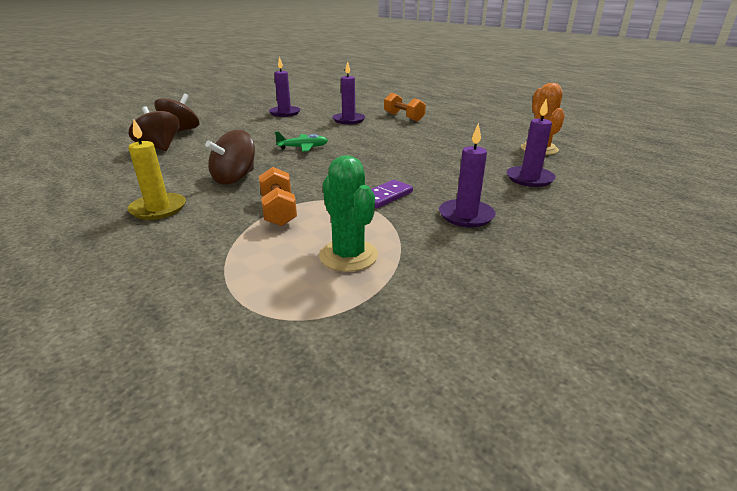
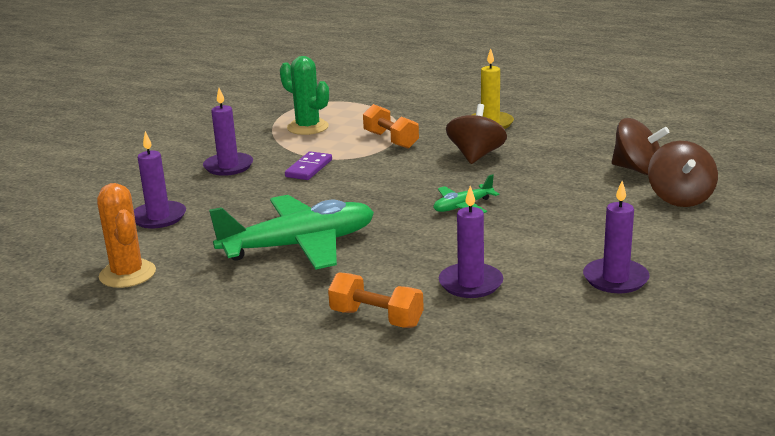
camera: 160 degrees right, 5 degrees down
none -> green plane [209,195,374,270]

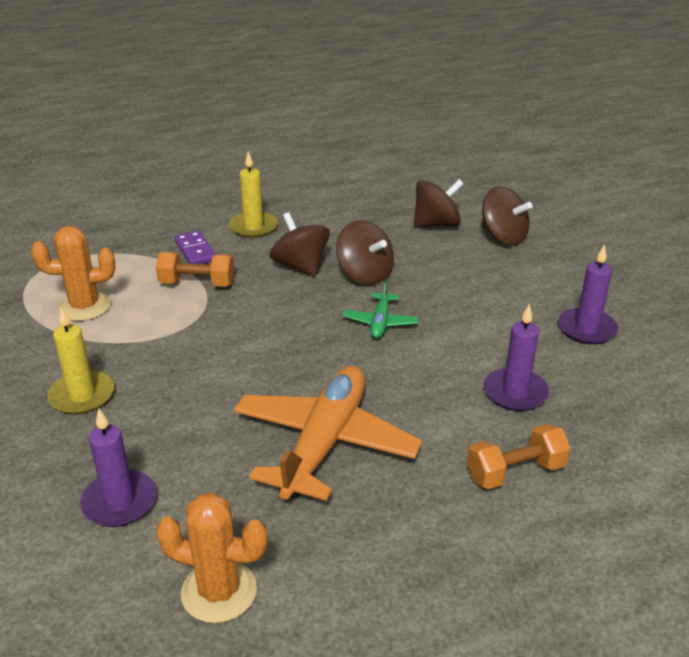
camera: 50 degrees left, 10 degrees up
purple candle [203,88,253,176] -> yellow candle [47,307,114,415]
green plane [209,195,374,270] -> orange plane [234,366,422,501]
green cactus [280,56,329,135] -> orange cactus [31,226,115,321]
purple domino [285,151,332,180] -> purple domino moved to [175,231,216,264]
none -> brown spinning top [336,220,394,285]

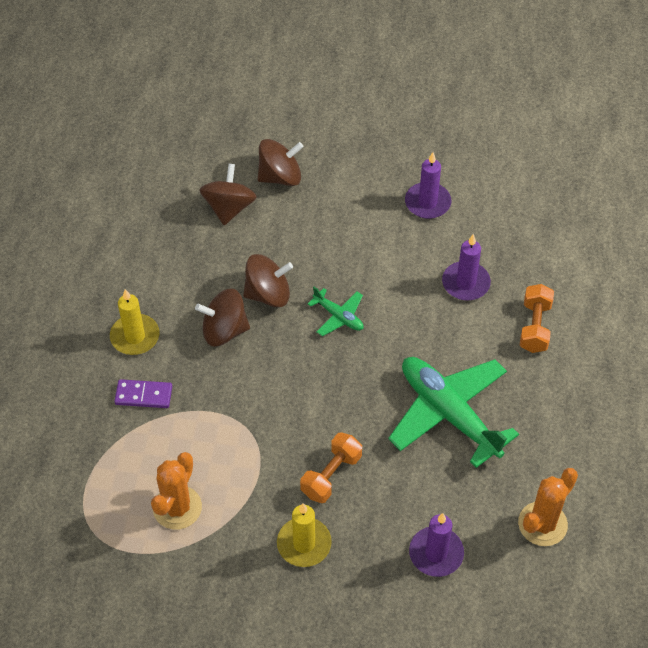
camera: 60 degrees left, 20 degrees up
orange dumbbell [156,252,234,287] -> orange dumbbell moved to [300,432,362,503]
orange plane [234,366,422,501] -> green plane [388,357,519,468]

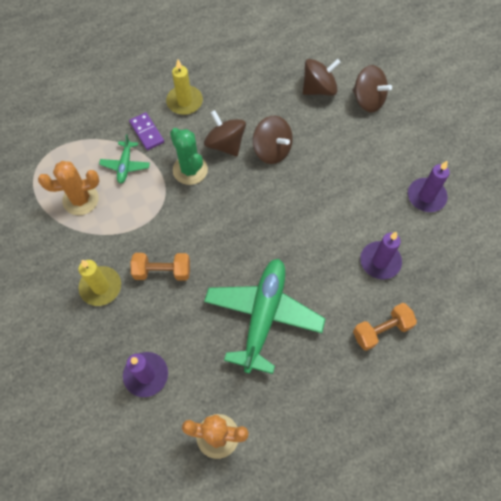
camera: 55 degrees right, 10 degrees up
green plane [308,287,364,336] -> green plane moved to [99,134,150,183]
none -> green cactus [170,128,208,185]

